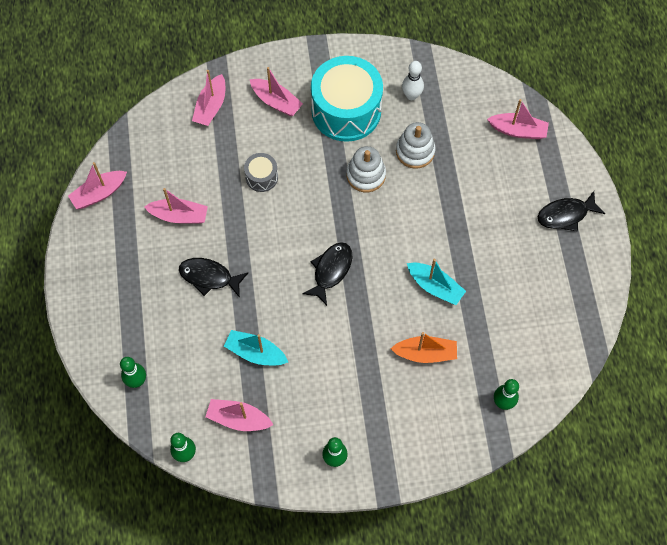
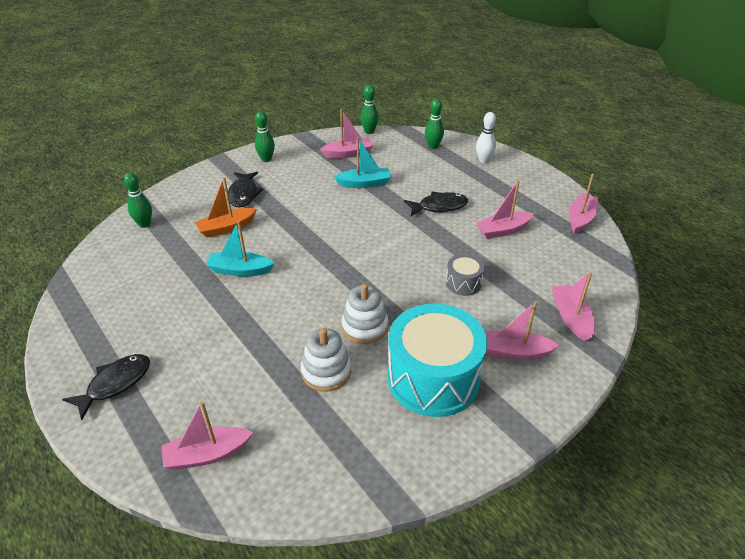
camera: 150 degrees right, 25 degrees down
black fish [302,242,352,306] -> black fish moved to [228,172,263,208]
white bowling pin [402,61,424,100] -> white bowling pin moved to [476,112,496,163]

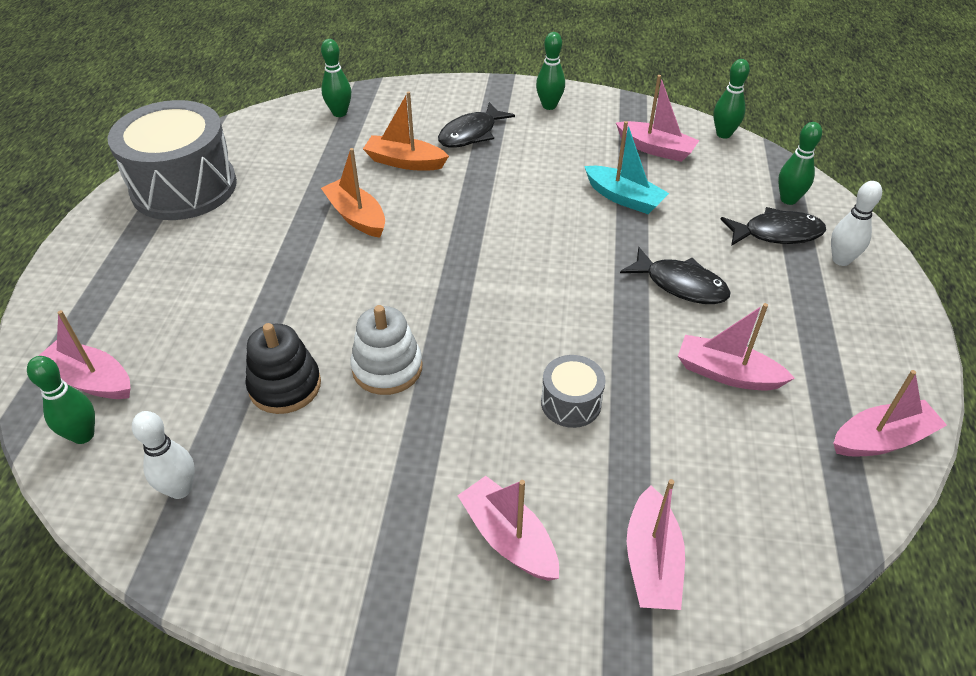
camera: 45 degrees right, 5 degrees up
black fish [62,354,150,420] -> black fish moved to [721,207,826,246]
turquoise boat [206,221,275,276] -> orange boat [321,148,385,238]
white stacking toy [301,328,351,392] -> black stacking toy [245,323,321,414]
turquoise drum [388,304,487,417] -> none
pink boat [551,272,595,341] -> pink boat turned 150 degrees clockwise [627,479,685,610]
none -> green bowling pin [27,356,95,444]
none -> grey drum [108,100,237,220]
none -> white bowling pin [132,411,195,499]

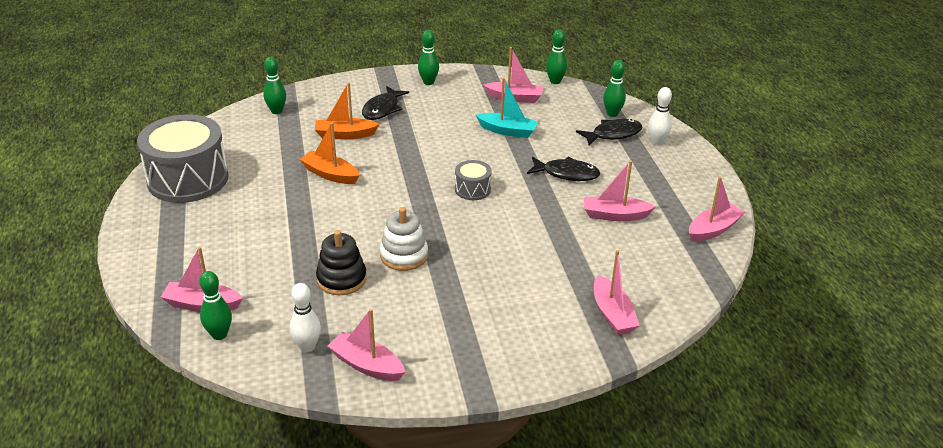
camera: 20 degrees left, 10 degrees down
pink boat [457,476,559,581] -> pink boat moved to [328,309,405,381]
grey drum [541,355,606,428] -> grey drum moved to [455,160,492,200]

